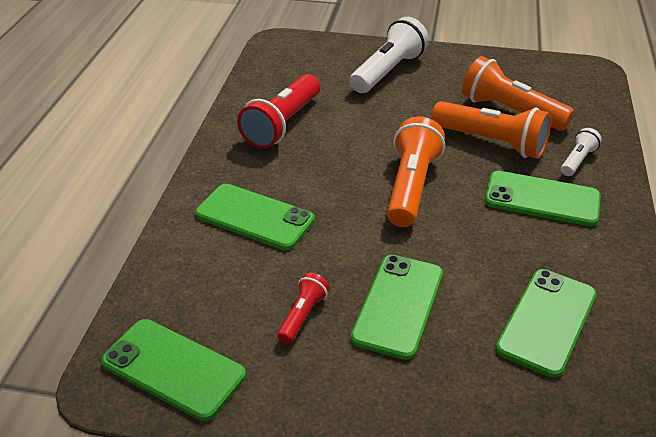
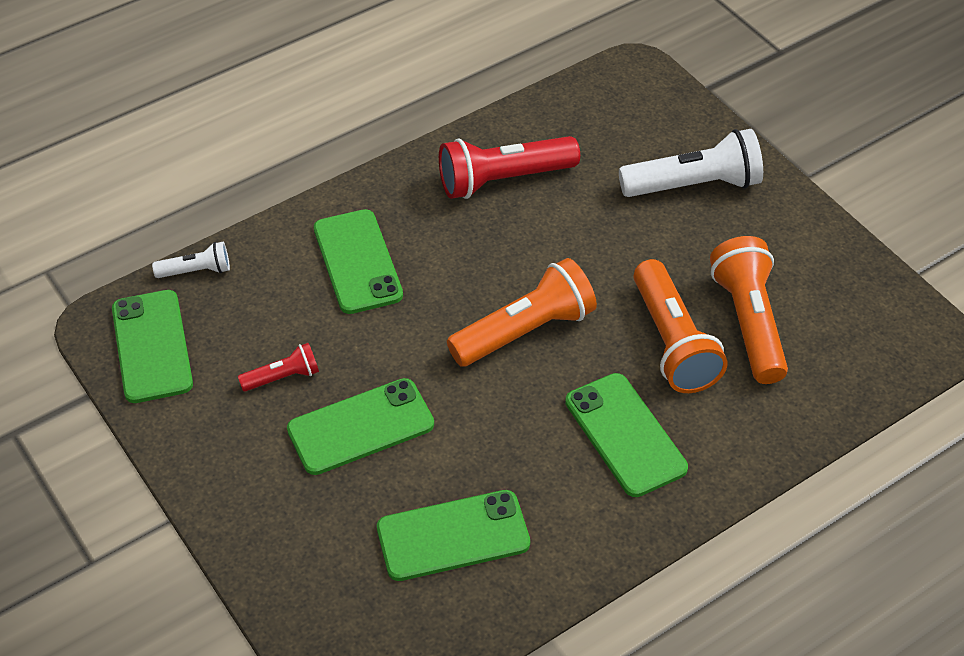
camera: 45 degrees right, 10 degrees up
white flashlight [561,128,602,176] -> white flashlight moved to [152,242,230,278]

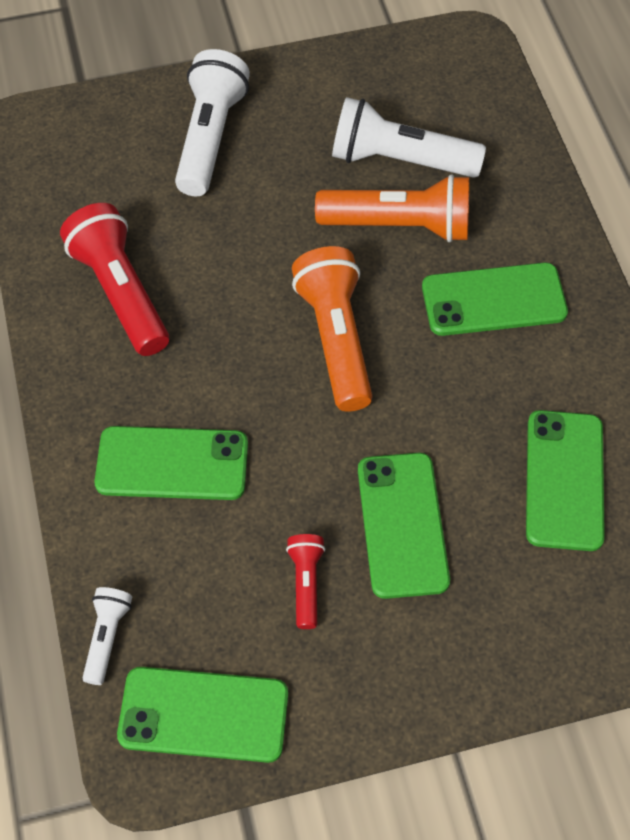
camera: 70 degrees left, 10 degrees up
red flashlight [439,136,580,199] -> red flashlight turned 150 degrees clockwise [60,203,169,356]
orange flashlight [710,236,788,384] -> white flashlight [332,97,486,178]

